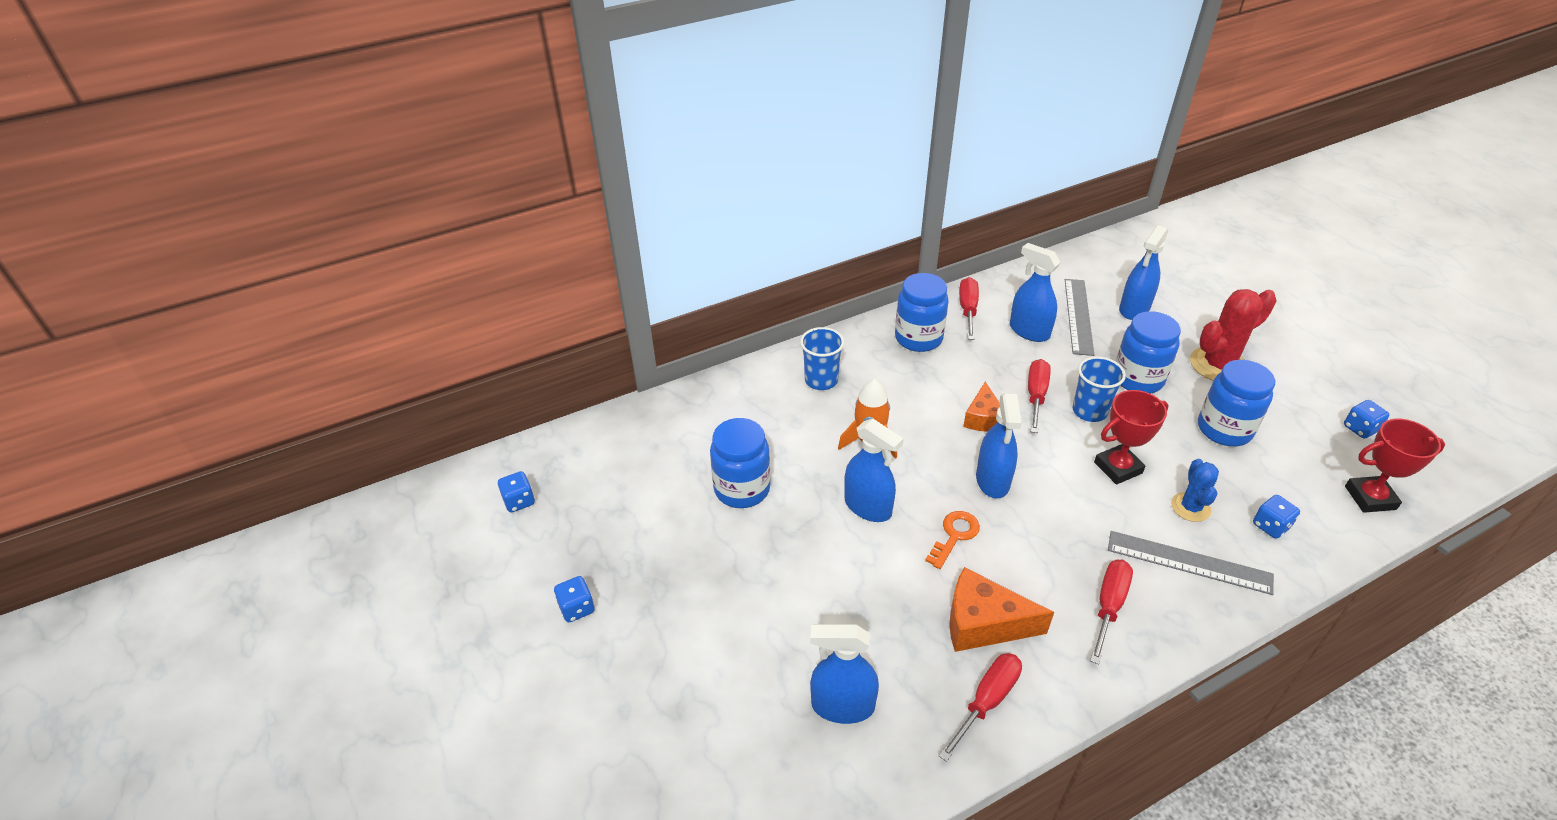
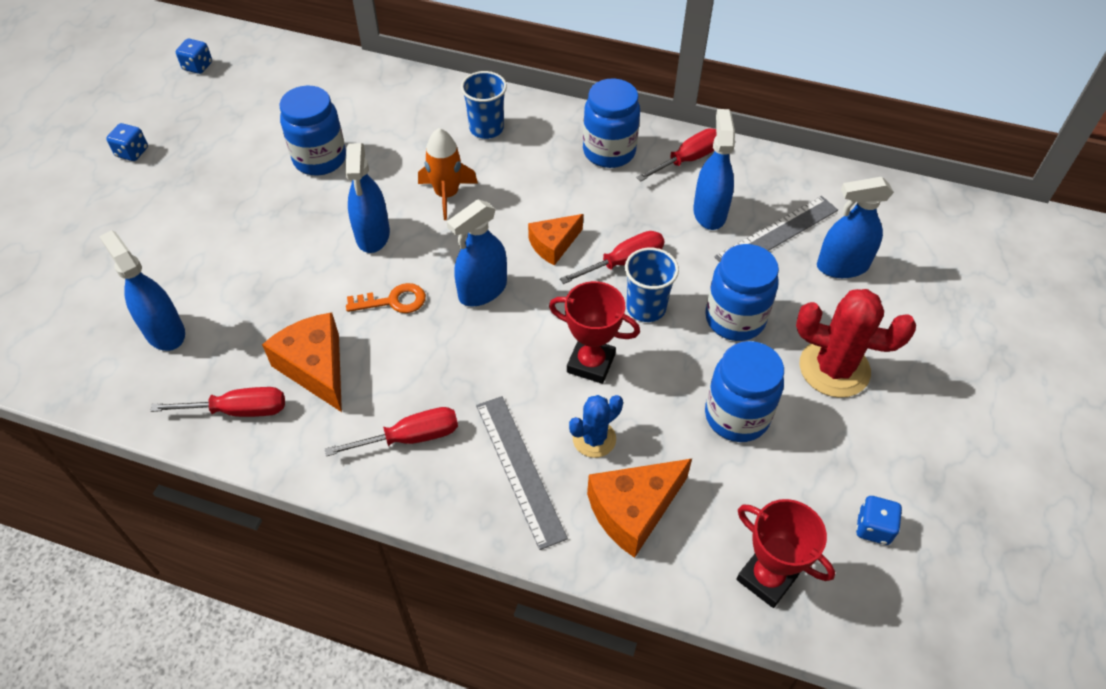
camera: 45 degrees right, 10 degrees up
blue dice [1253,495,1300,539] -> orange cheese [587,459,692,558]

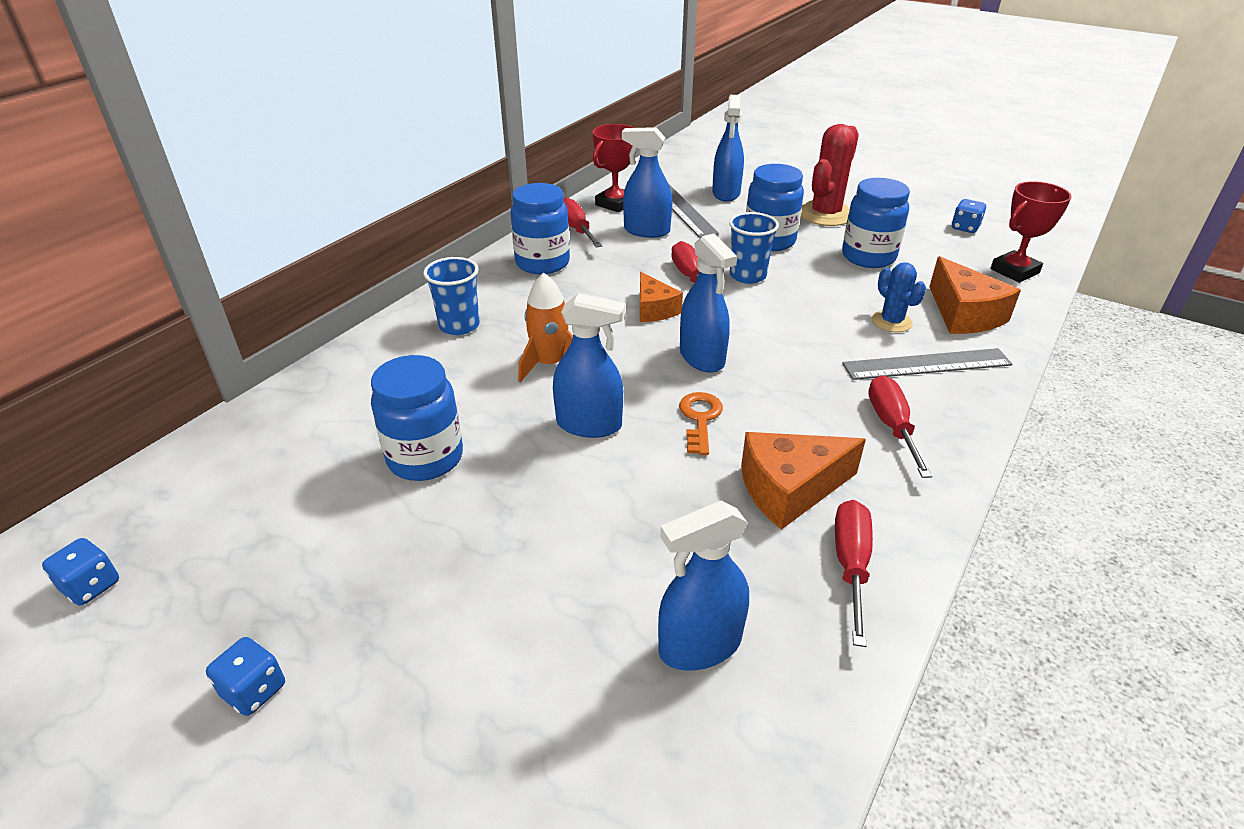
camera: 75 degrees left, 15 degrees down
red trophy [549,281,640,384] -> red trophy moved to [593,124,634,212]

